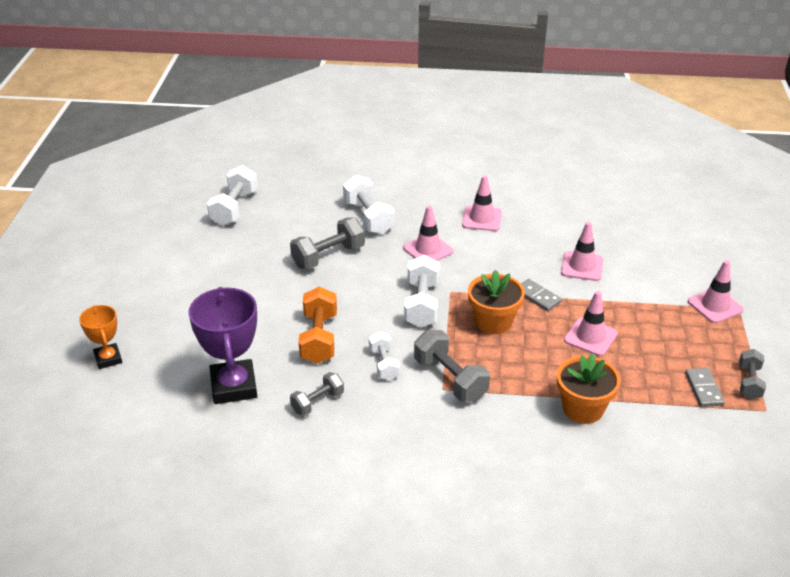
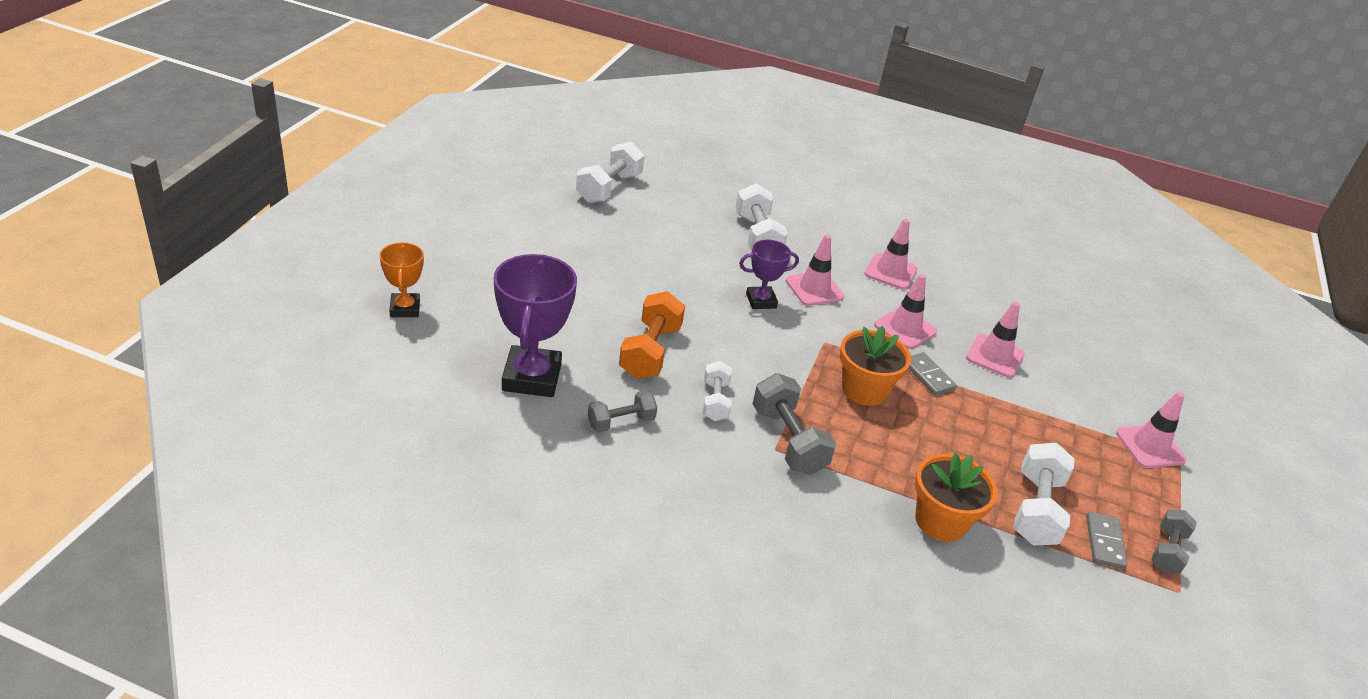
camera: 10 degrees right, 0 degrees up
grey dumbbell [290,217,365,269] -> none
white dumbbell [404,255,440,328] -> white dumbbell moved to [1014,443,1075,545]
pink traffic cone [564,291,618,356] -> pink traffic cone moved to [874,274,937,349]
none -> purple trophy [739,239,799,309]

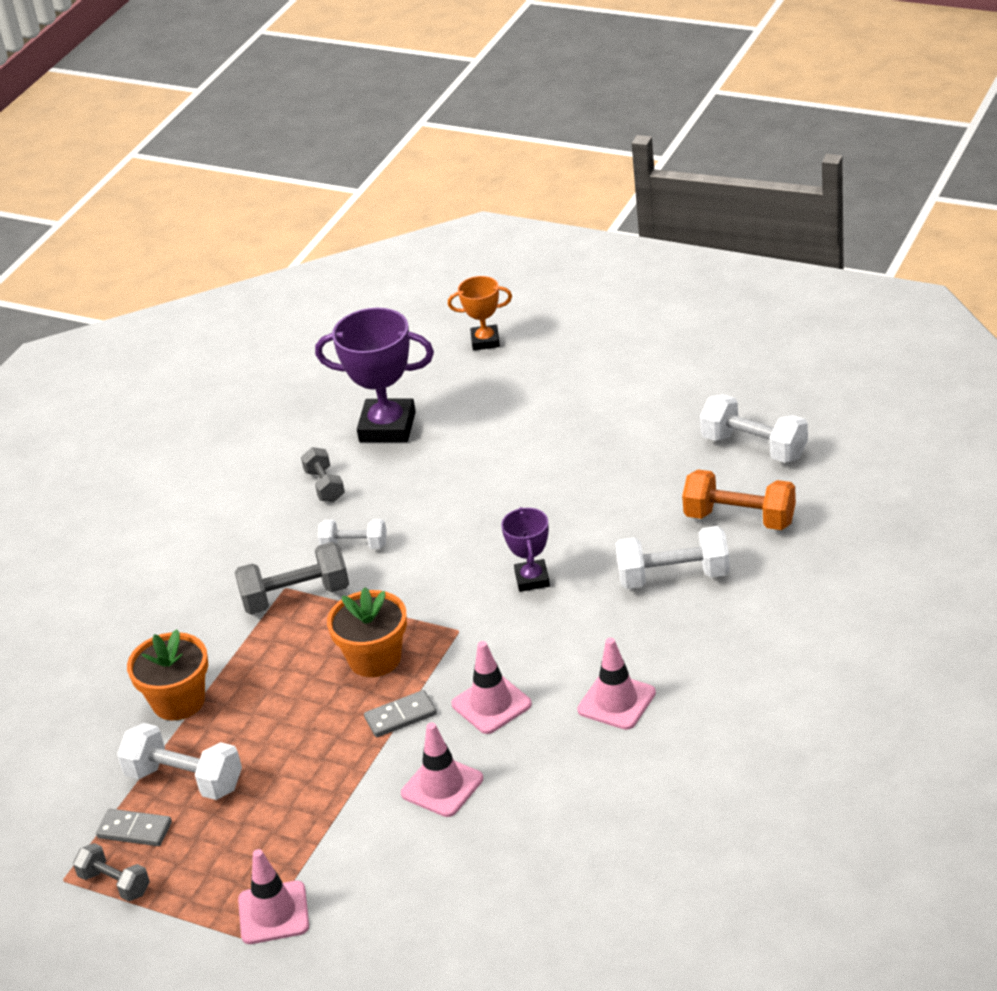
camera: 105 degrees right, 0 degrees up
orange dumbbell [619,291,685,379] -> orange dumbbell moved to [682,469,796,530]
pink traffic cone [786,235,844,306] -> none

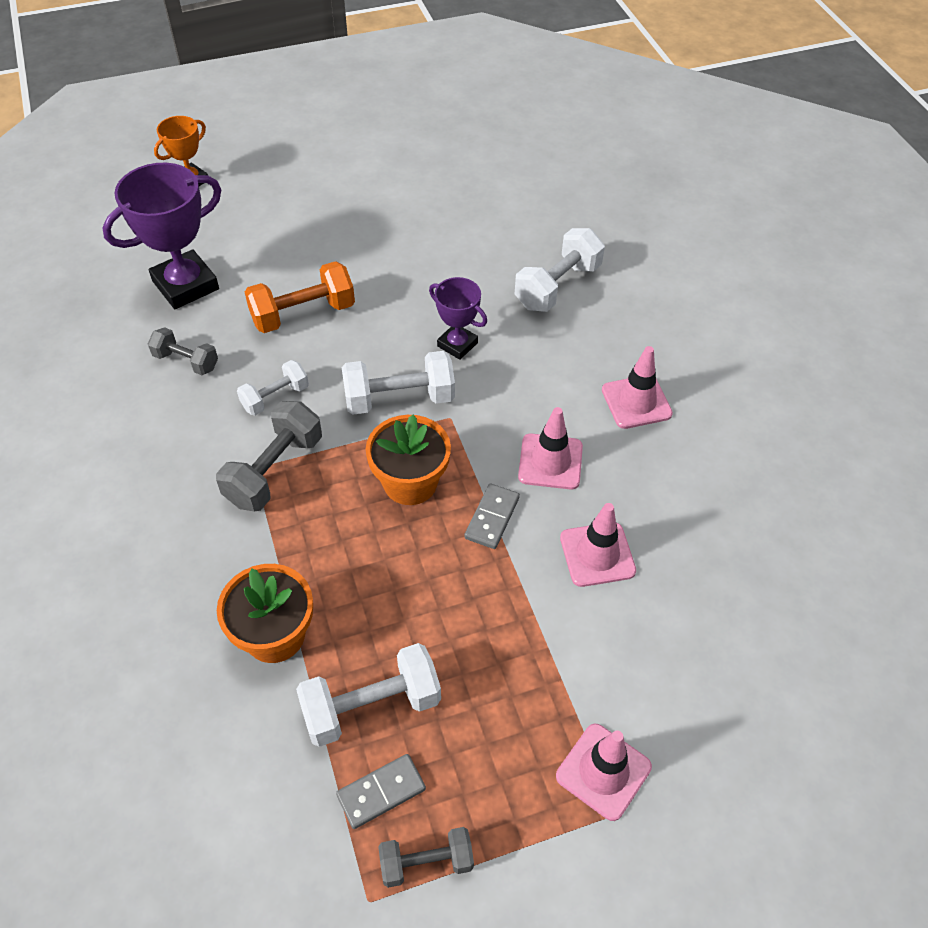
camera: 50 degrees left, 15 degrees up
orange dumbbell [682,469,796,530] -> orange dumbbell moved to [245,261,355,333]
white dumbbell [700,394,808,463] -> white dumbbell moved to [342,351,455,415]

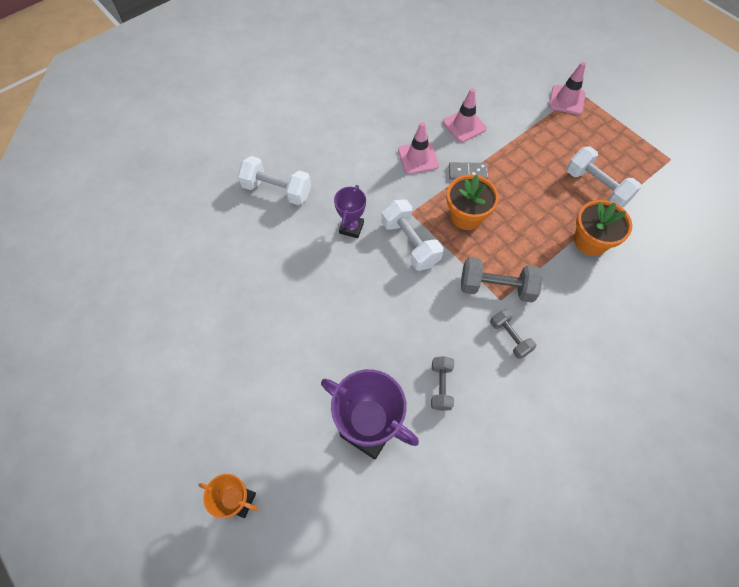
camera: 110 degrees left, 10 degrees up
white dumbbell [237,360,309,416] -> none
orange dumbbell [245,261,355,333] -> none
grey domino [336,754,426,829] -> none
grey dumbbell [378,827,474,888] -> grey dumbbell moved to [490,309,536,359]
pink traffic cone [602,346,673,429] -> none

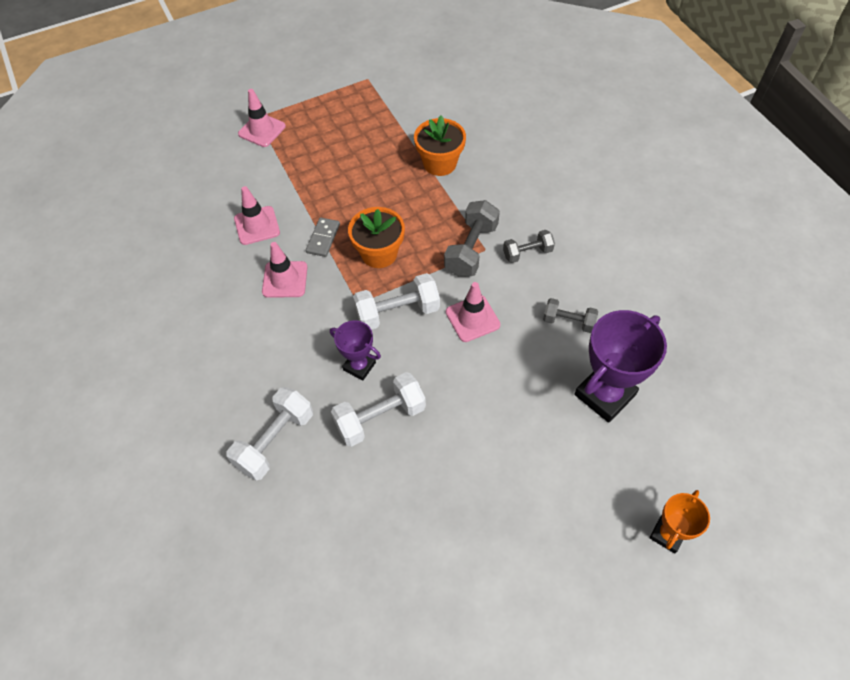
camera: 75 degrees left, 5 degrees down
white dumbbell [566,146,641,208] -> white dumbbell moved to [331,372,426,447]
none -> pink traffic cone [446,282,500,342]

